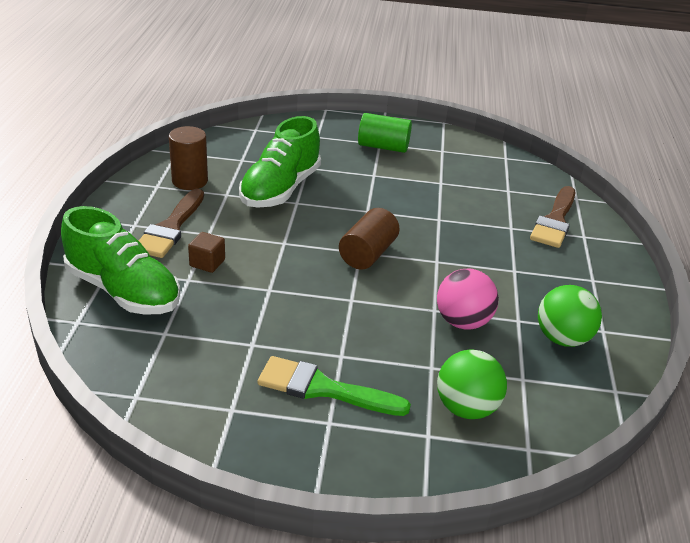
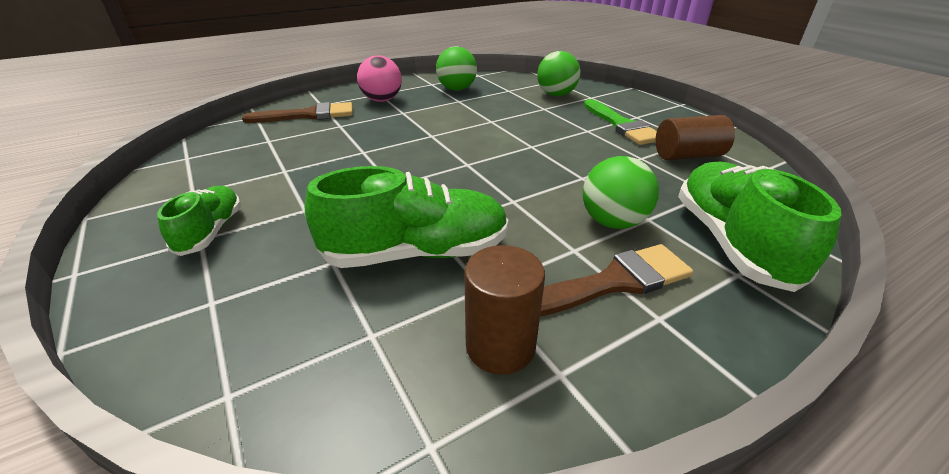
camera: 125 degrees left, 0 degrees up
brown cube [188,232,225,273] -> green ball [583,156,659,229]
brown cylinder [339,208,400,270] -> brown cylinder moved to [656,115,735,160]
green cylinder [358,113,412,153] -> green shoe [157,186,241,256]
pink ball [437,269,499,330] -> pink ball moved to [357,55,402,102]

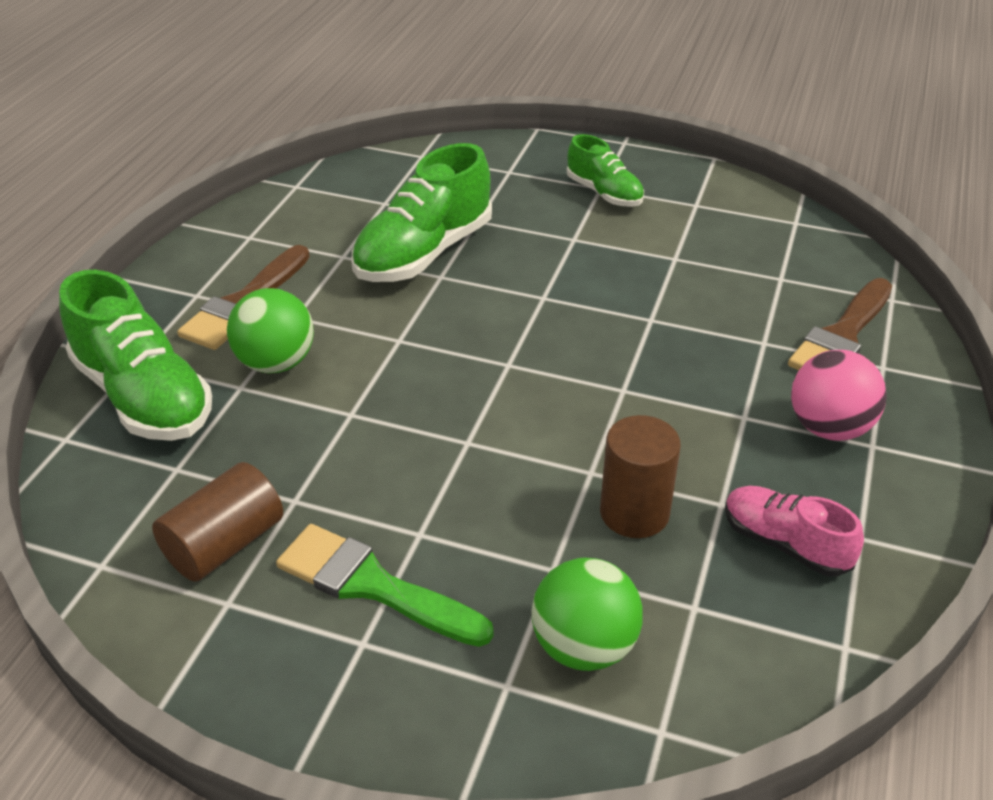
camera: 140 degrees right, 5 degrees up
green ball [436,46,477,91] -> pink shoe [725,486,864,577]
brown cylinder [464,245,545,375] -> brown cylinder moved to [600,415,681,538]

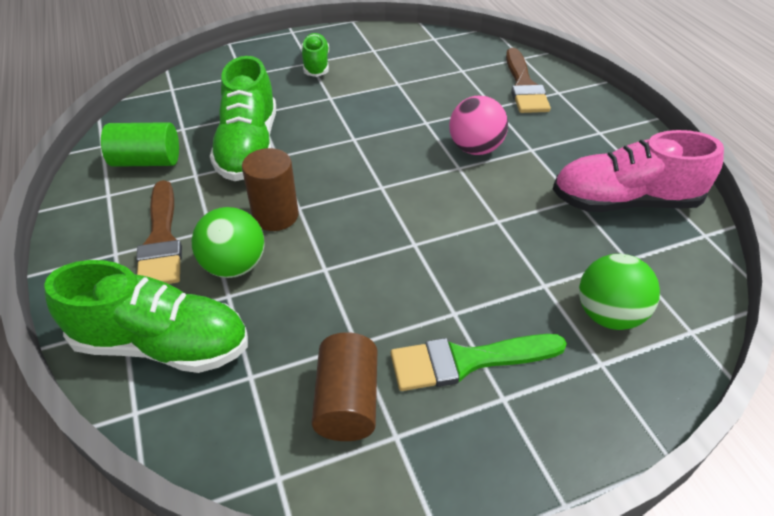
camera: 40 degrees left, 5 degrees up
green shoe [567,134,644,207] -> green shoe turned 105 degrees counterclockwise [301,33,329,77]
brown cylinder [600,415,681,538] -> brown cylinder moved to [242,148,299,231]
pink shoe [725,486,864,577] -> pink shoe [553,130,724,212], size x1.72
pink ball [791,350,887,441] -> pink ball moved to [449,96,508,155]
none -> green cylinder [101,122,179,167]

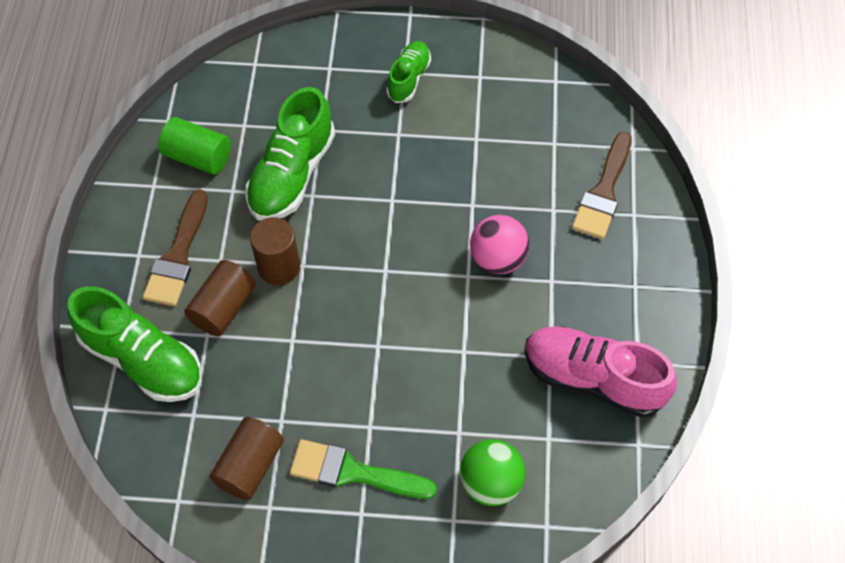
camera: 25 degrees right, 15 degrees up
green ball [192,207,265,278] -> brown cylinder [184,260,256,336]

